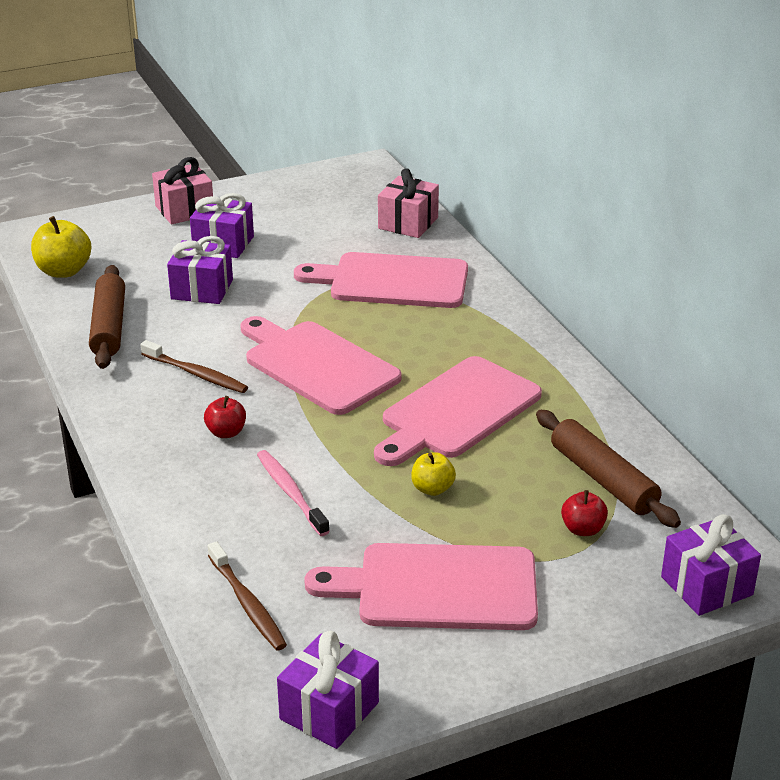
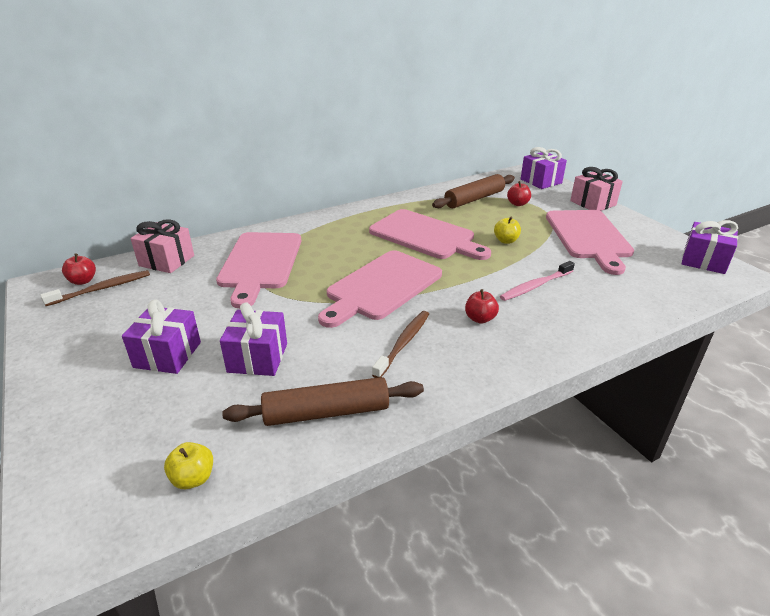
camera: 95 degrees left, 0 degrees up
yellow apple [31,216,91,278] -> yellow apple [164,442,213,489], size x0.60
pink gift [152,157,213,224] -> pink gift moved to [570,167,623,211]
brown toothbrush [208,541,287,651] -> brown toothbrush moved to [40,270,150,306]
none -> red apple [62,254,96,285]

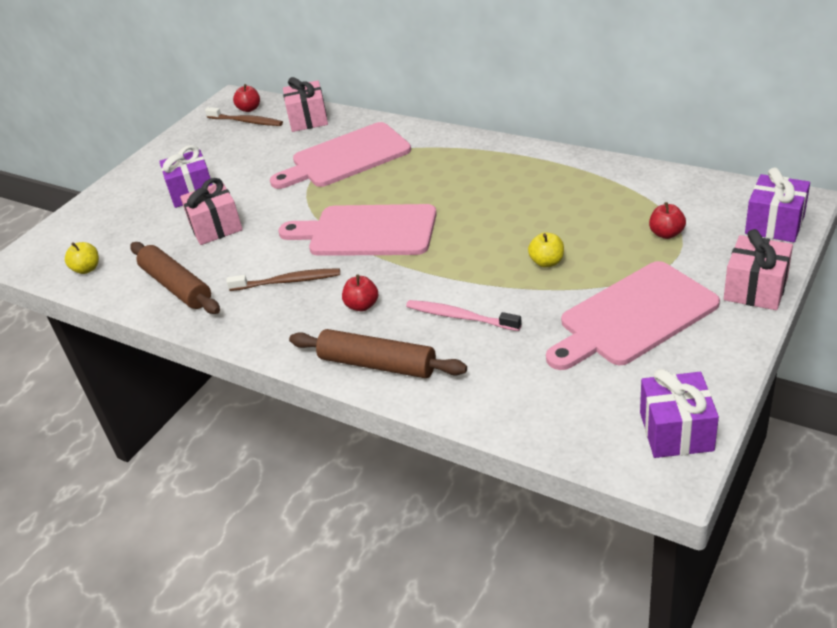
camera: 65 degrees right, 5 degrees up
purple gift [220,303,287,376] -> pink gift [180,178,243,245]
pink cutting board [369,209,491,260] -> none
brown rolling pin [432,174,515,208] -> brown rolling pin moved to [289,329,467,378]

